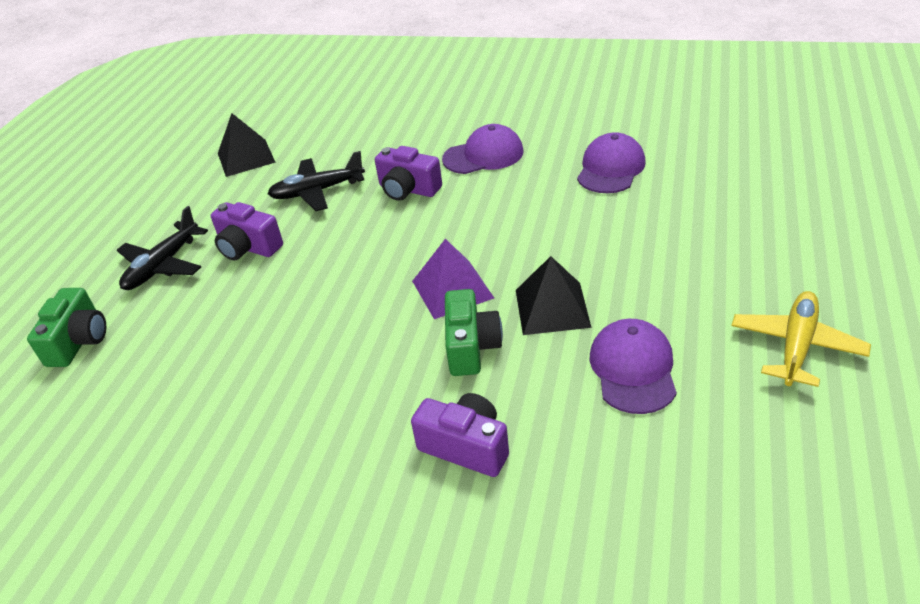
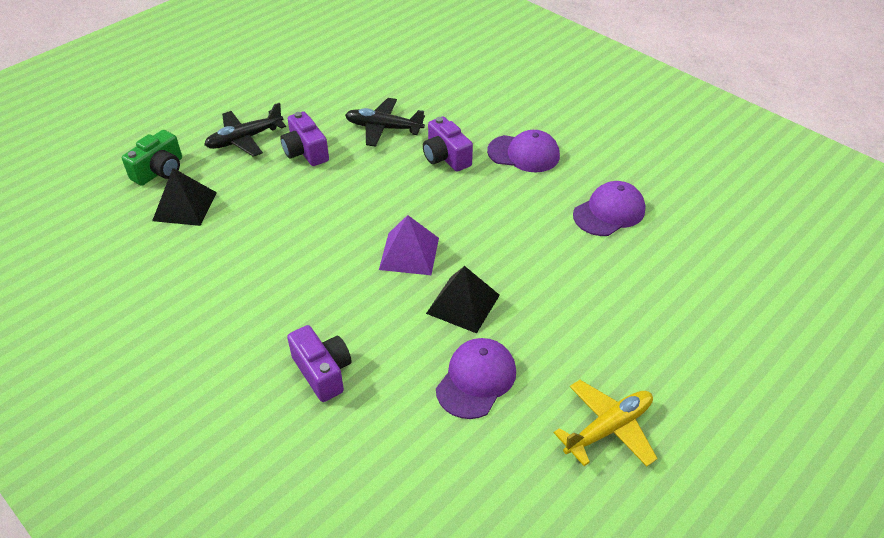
camera: 25 degrees right, 5 degrees up
black pyramid [218,113,276,177] -> black pyramid moved to [152,168,217,226]
green camera [445,289,503,376] -> none

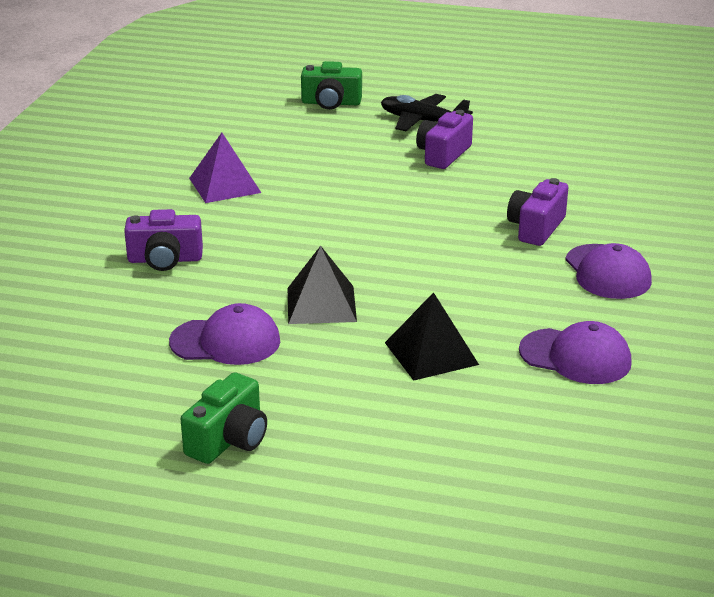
camera: 60 degrees right, 15 degrees down
black pyramid [152,168,217,226] -> black pyramid moved to [385,292,479,381]
purple camera [287,325,351,402] -> purple camera turned 60 degrees clockwise [124,209,203,271]
black plane [345,98,425,147] -> none
purple pyramid [379,215,439,275] -> purple pyramid moved to [189,133,261,203]
yellow plane [554,380,658,466] -> green camera [181,372,267,464]

